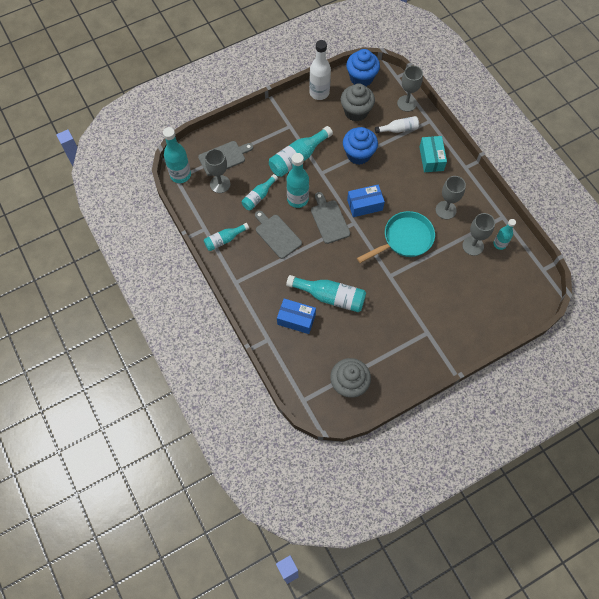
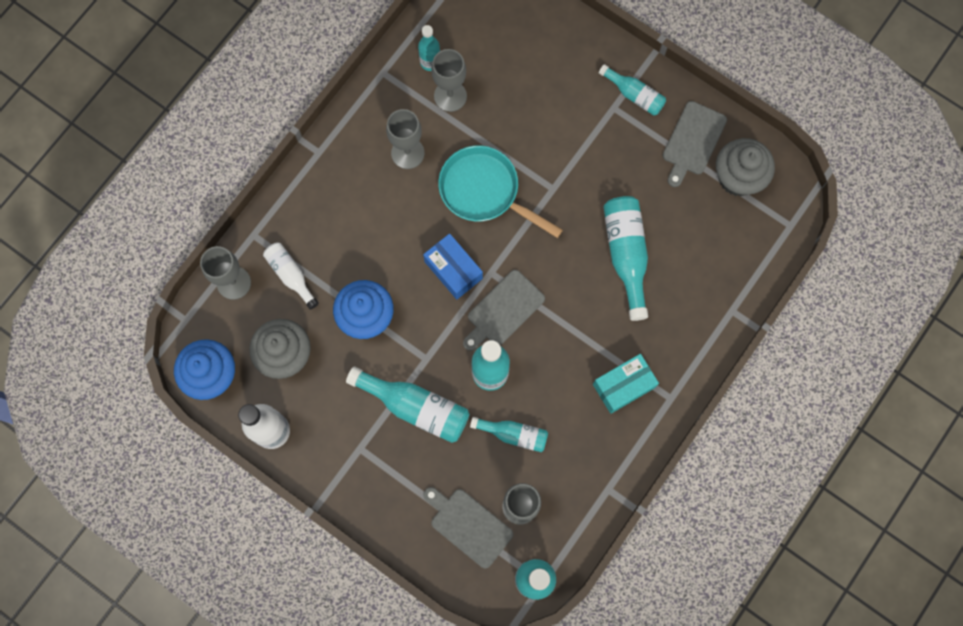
camera: 115 degrees left, 10 degrees up
turquoise bottle [204,223,249,251] -> turquoise bottle moved to [599,64,666,116]
grey cutting board [255,211,302,259] -> grey cutting board moved to [663,101,727,187]
blue box [277,299,316,334] -> none
turquoise box [419,136,447,172] -> turquoise box moved to [593,354,659,414]

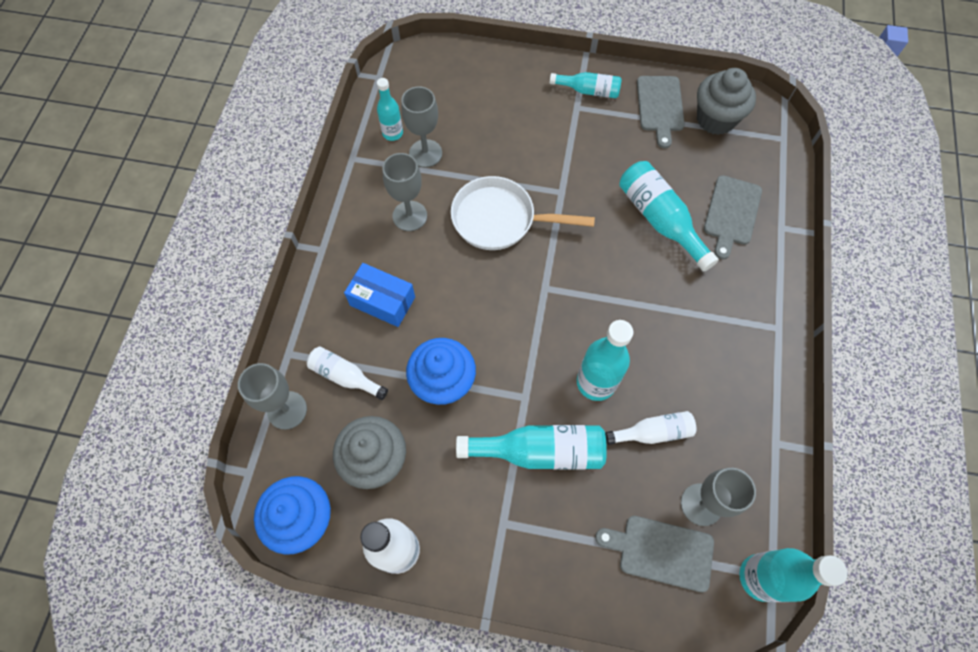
camera: 25 degrees left, 10 degrees down
blue box [423,233,483,299] -> blue box moved to [344,263,415,327]
turquoise pan [438,145,563,238] -> white pan [451,176,595,250]
grey cutting board [463,270,545,351] -> grey cutting board moved to [704,175,762,260]
turquoise bottle [470,417,548,452] -> white bottle [605,411,697,445]
turquoise box [593,354,659,414] -> none

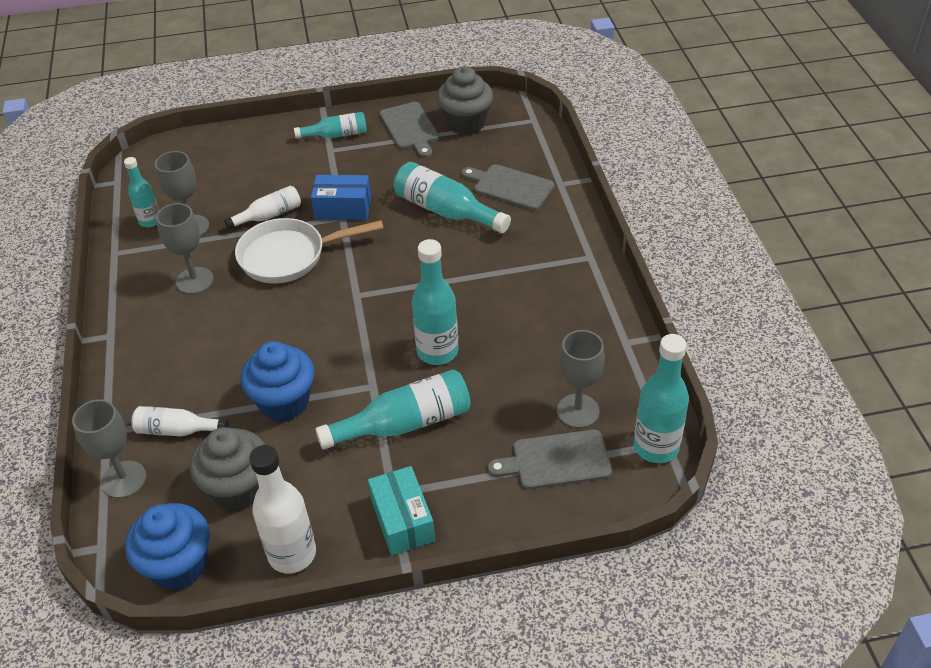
camera: 20 degrees left, 20 degrees down
blue box [344,263,415,327] -> blue box moved to [311,175,371,220]
white bottle [605,411,697,445] -> white bottle moved to [224,185,301,230]
grey cutting board [704,175,762,260] -> grey cutting board turned 120 degrees clockwise [461,164,555,210]
none -> turquoise box [368,466,435,556]

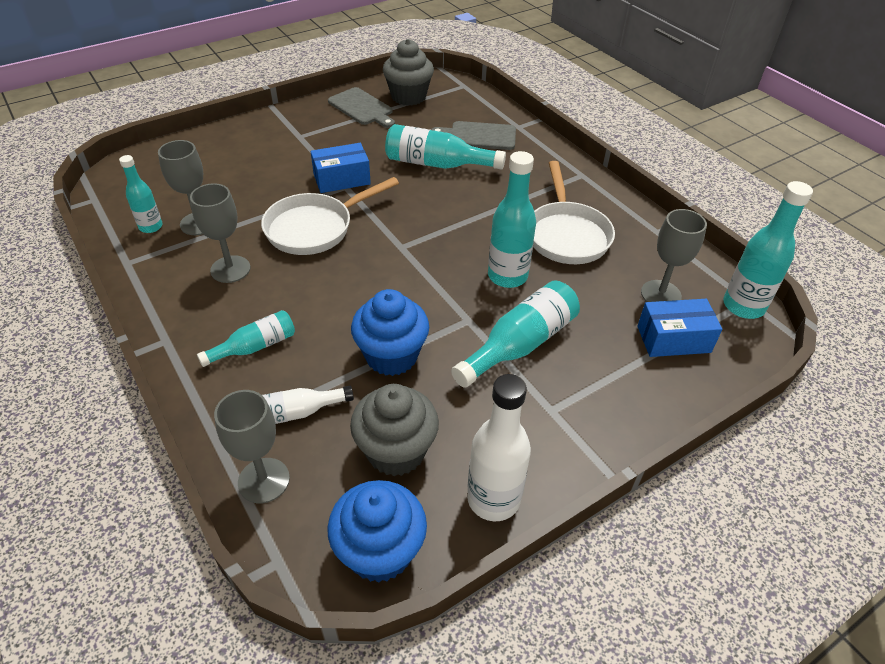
camera: 25 degrees left, 0 degrees up
white bottle [224,185,301,230] -> none
turquoise bottle [294,112,367,139] -> turquoise bottle moved to [197,310,295,367]
turquoise box [368,466,435,556] -> none
grey cutting board [488,429,612,489] -> blue box [637,299,722,357]
none -> white pan [533,161,615,264]

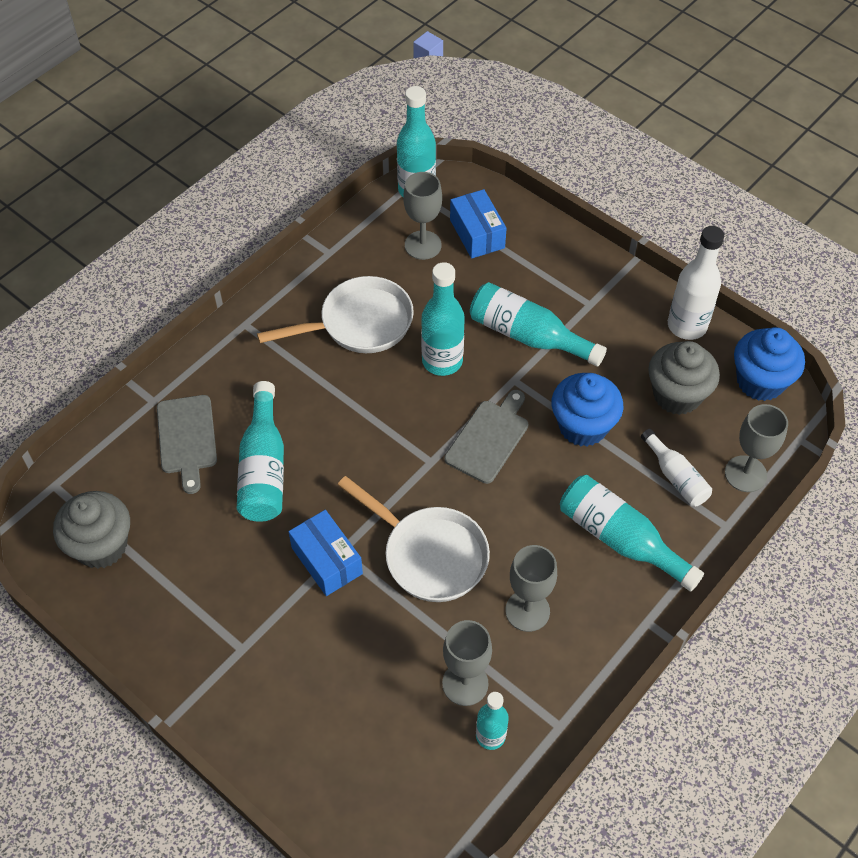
camera: 105 degrees left, 10 degrees up
turquoise bottle [197,310,295,367] -> turquoise bottle [560,475,704,592], size x1.63
grey cutting board [328,87,395,128] -> grey cutting board moved to [444,390,528,484]

